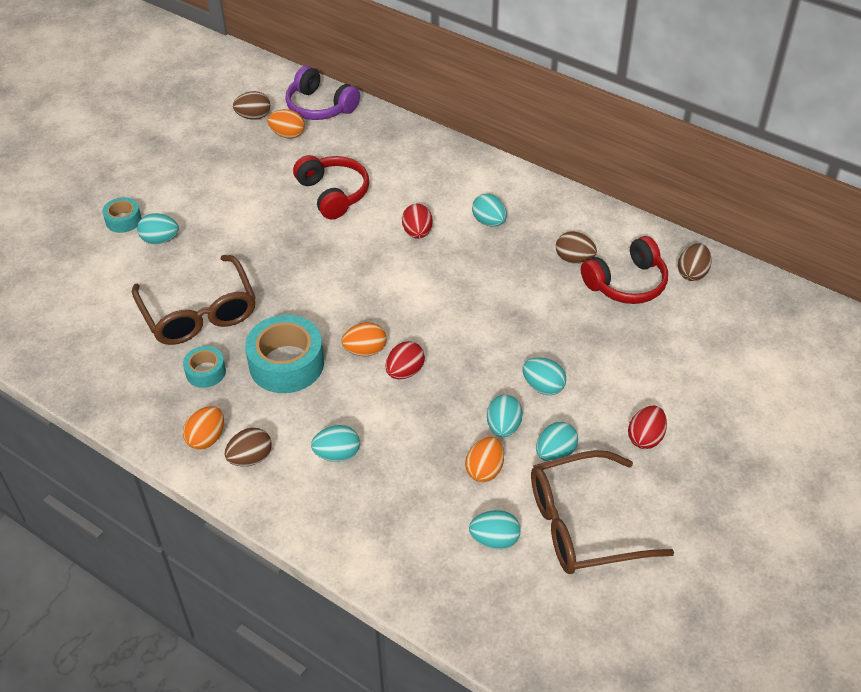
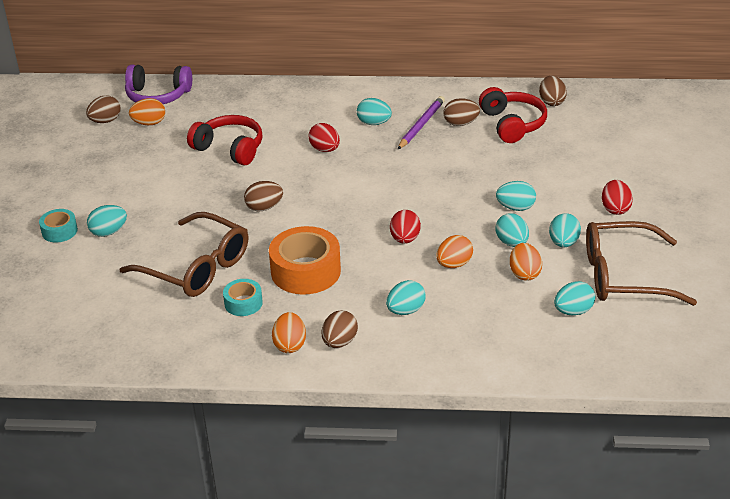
camera: 30 degrees left, 10 degrees down
turquoise tape [245,315,324,393] -> orange tape [269,226,341,295]
orange egg [342,322,386,356] -> orange egg moved to [437,235,473,268]
brown glasses [531,450,674,574] -> brown glasses turned 45 degrees clockwise [586,221,697,306]
red headphones [581,236,668,304] -> red headphones turned 45 degrees counterclockwise [479,87,547,143]
none -> brown egg [244,181,283,212]
none -> purple pencil [398,96,445,149]

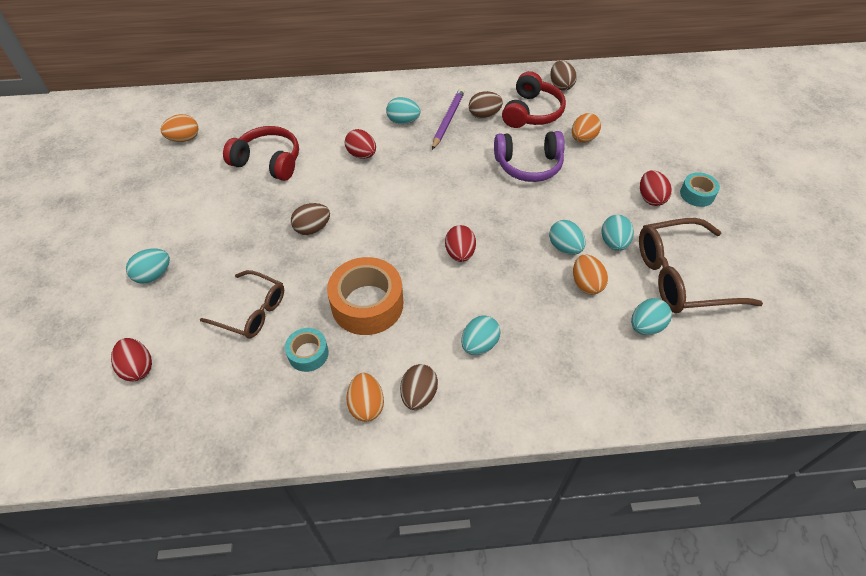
camera: 10 degrees left, 15 degrees up
turquoise tape [39,209,78,242] -> turquoise tape moved to [680,172,720,207]
brown egg [86,96,121,123] -> none
brown glasses [120,212,248,297] -> brown glasses [200,270,284,339], size x0.63
purple headphones [125,64,192,104] -> purple headphones moved to [494,131,565,182]
orange egg [437,235,473,268] -> orange egg moved to [572,113,601,143]
red headphones [479,87,547,143] -> red headphones turned 45 degrees clockwise [502,71,566,128]
turquoise egg [496,181,536,211] -> none
none -> red egg [111,338,152,382]

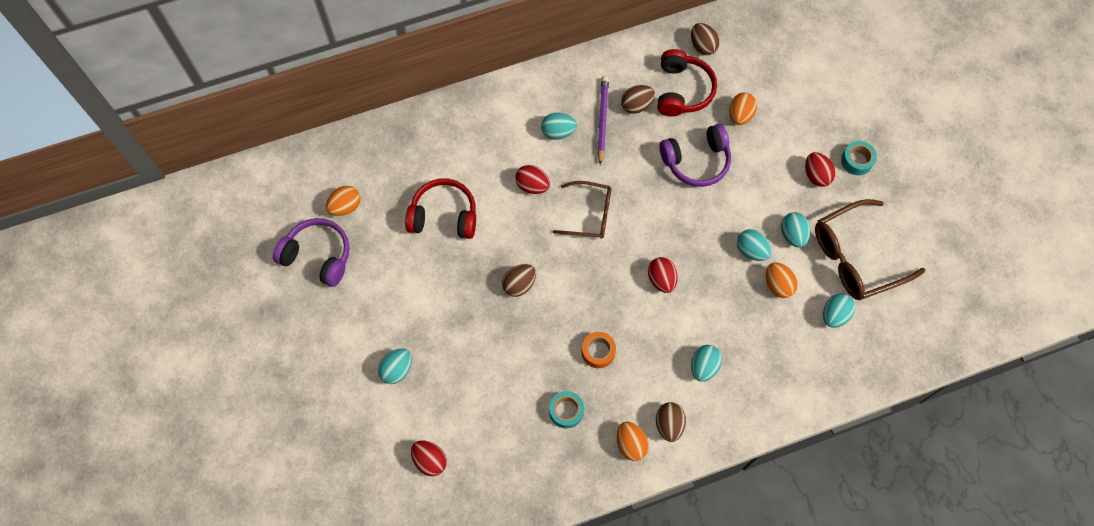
camera: 15 degrees left, 15 degrees up
brown glasses [200,270,284,339] -> brown glasses moved to [553,181,611,239]
orange tape [327,257,403,335] -> orange tape [582,332,616,368], size x0.53
none -> purple headphones [273,218,349,287]

